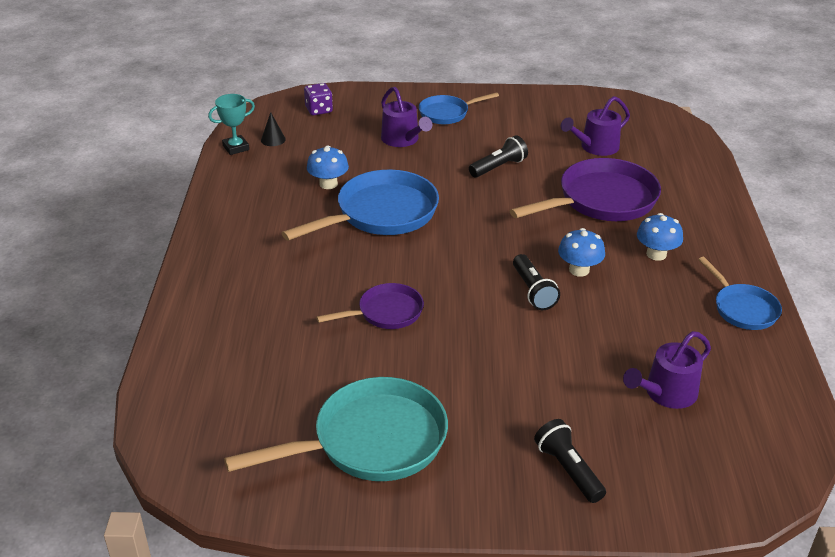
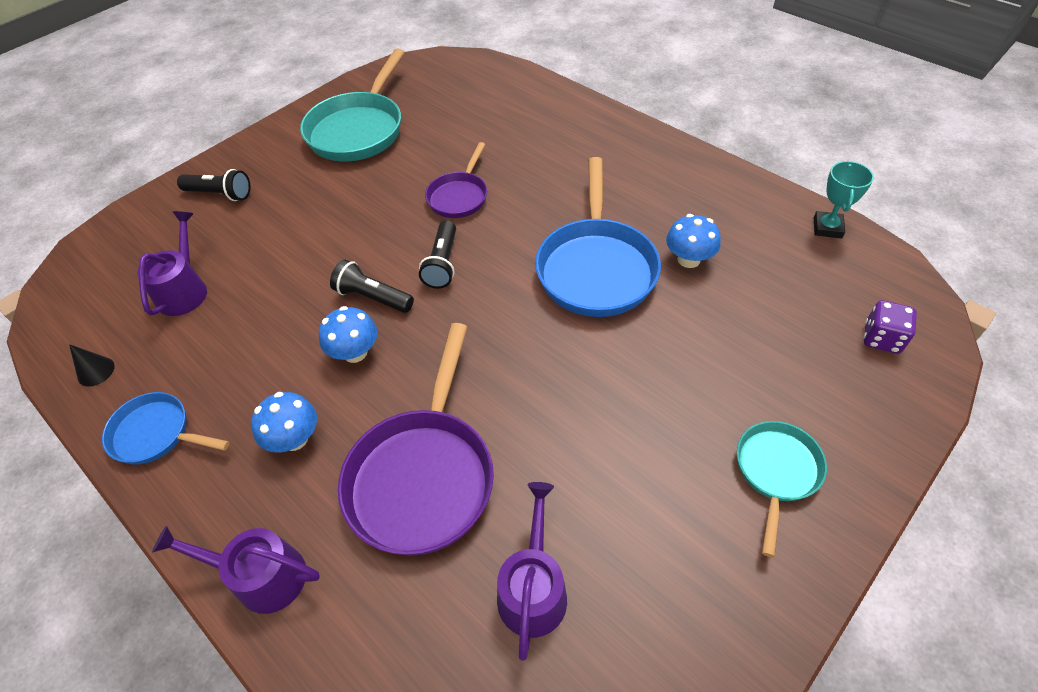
camera: 135 degrees right, 15 degrees up
black cone [261,112,286,146] -> black cone moved to [69,344,115,386]
purple watering can [381,87,432,147] -> purple watering can moved to [152,526,320,614]
blue pan [419,92,499,124] -> turquoise pan [737,421,827,557]
black flashlight [469,135,528,178] -> black flashlight moved to [419,220,456,289]

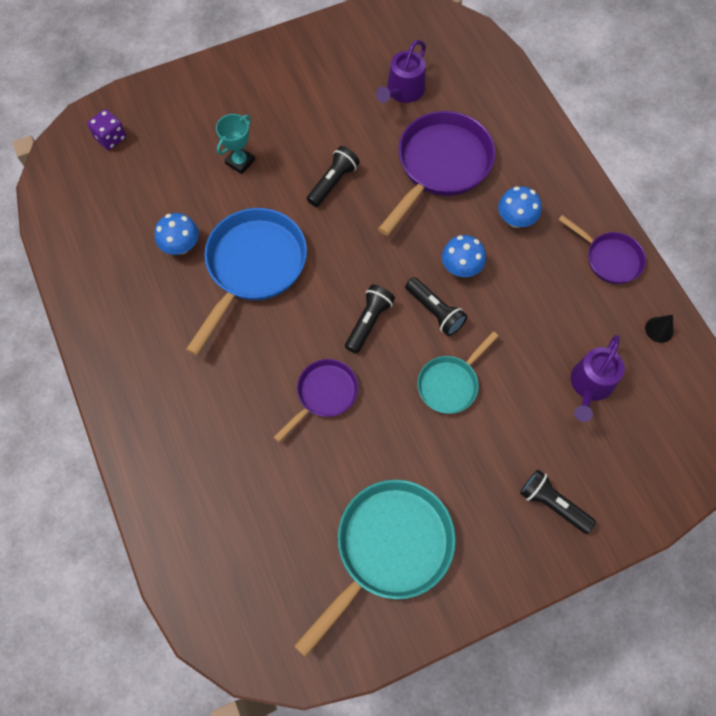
camera: 160 degrees left, 15 degrees up
blue pan [102,392,230,464] -> purple pan [559,215,646,284]
purple watering can [152,526,320,614] -> none
turquoise pan [737,421,827,557] -> turquoise pan moved to [417,331,499,414]
turquoise trophy [814,161,874,238] -> turquoise trophy moved to [216,114,255,174]
none -> black flashlight [307,146,360,207]

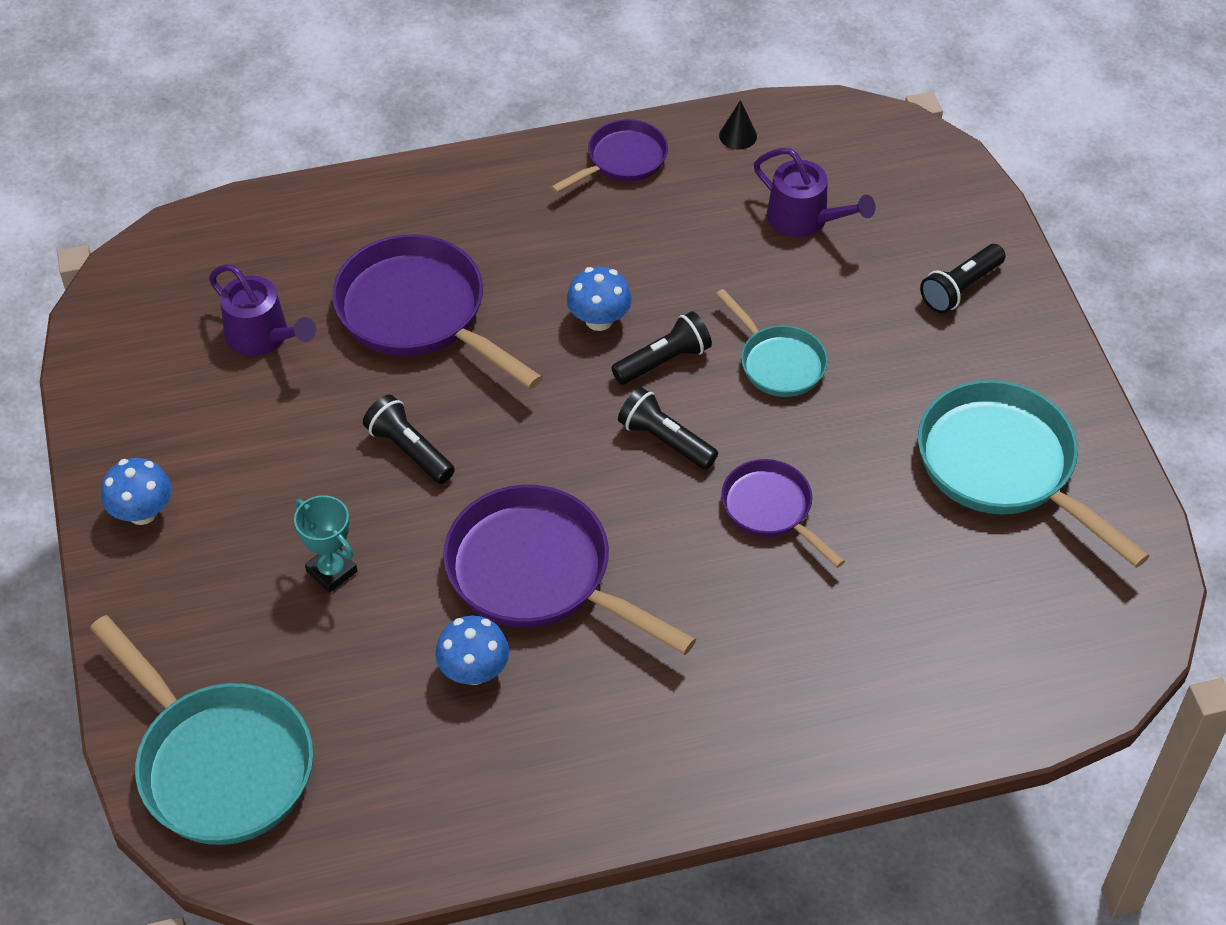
camera: 80 degrees left, 15 degrees down
purple dice [87,109,127,150] -> turquoise pan [90,615,313,845]
blue pan [186,208,307,356] -> purple pan [443,485,696,655]
blue mushroom [498,186,542,228] -> blue mushroom moved to [101,458,172,525]

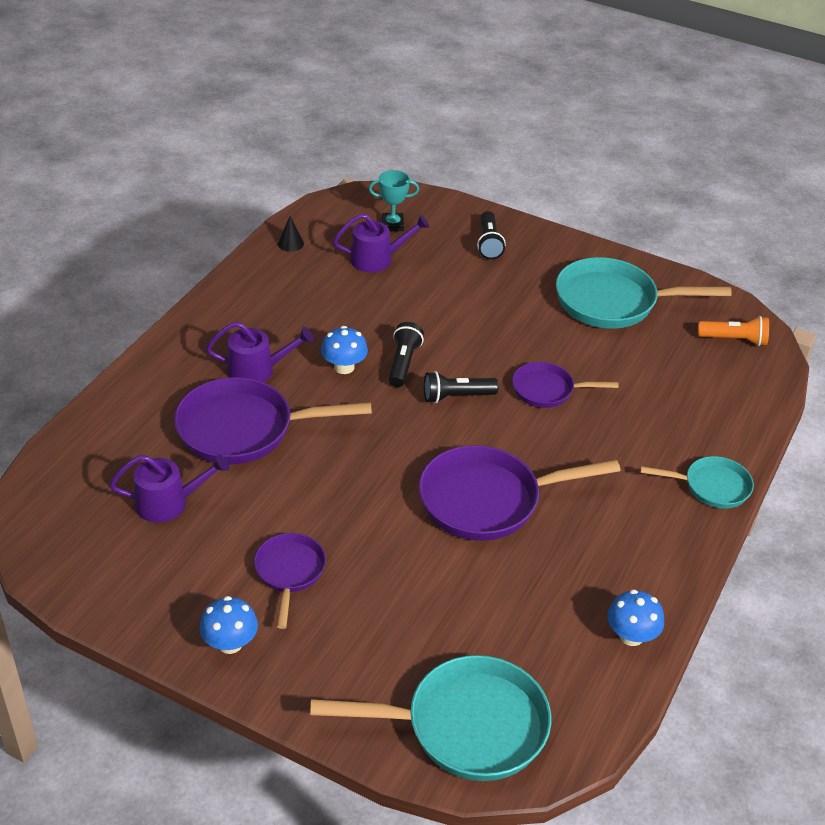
camera: 50 degrees left, 10 degrees down
turquoise trophy [294,495,357,593] -> turquoise trophy moved to [369,170,419,231]
black flashlight [363,395,455,484] -> none
blue mushroom [435,615,509,685] -> blue mushroom moved to [607,589,664,646]
purple pan [551,119,668,193] -> purple pan moved to [254,533,326,629]
turquoise pan [716,289,828,397] -> turquoise pan moved to [640,456,754,509]
none -> purple watering can [206,322,314,382]
none -> orange flashlight [698,316,769,346]

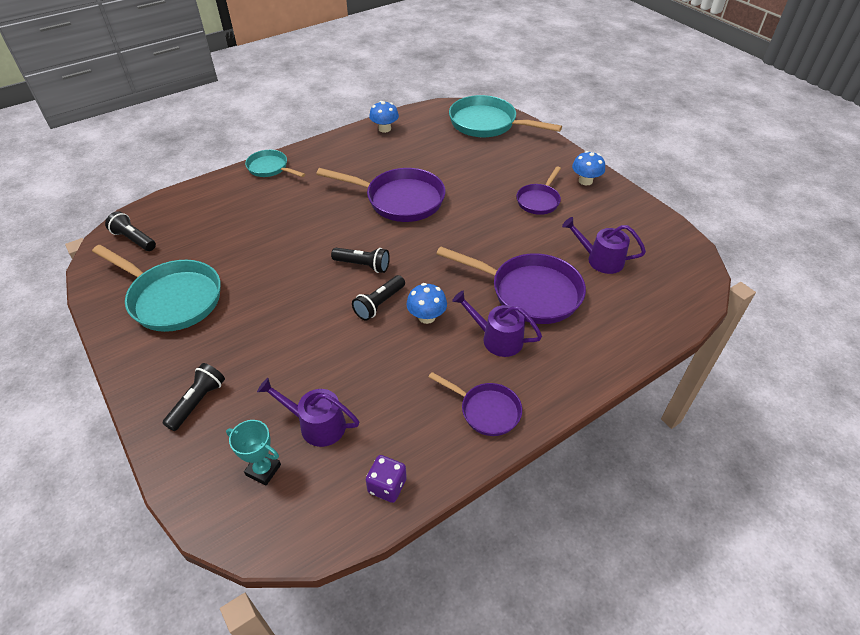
camera: 150 degrees left, 5 degrees up
black cone [278,216,304,252] -> purple dice [366,455,407,503]
purple pan [512,362,619,408] -> purple pan moved to [429,372,522,436]
orange flashlight [698,316,769,346] -> black flashlight [105,211,156,251]

